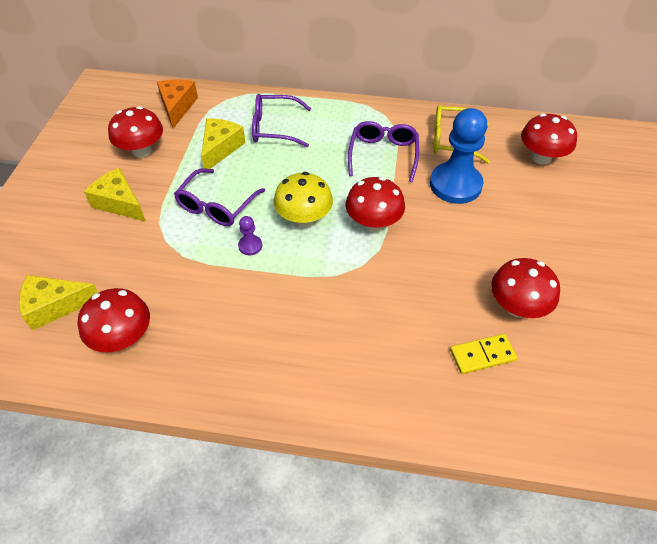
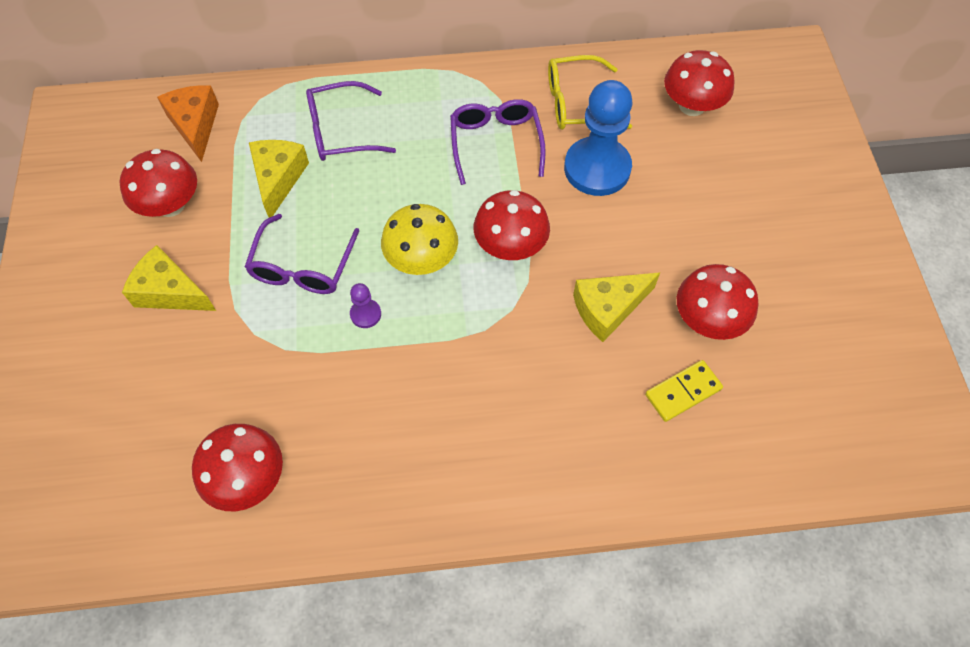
camera: 15 degrees left, 10 degrees up
yellow cheese [19,275,98,331] -> yellow cheese moved to [573,273,660,342]

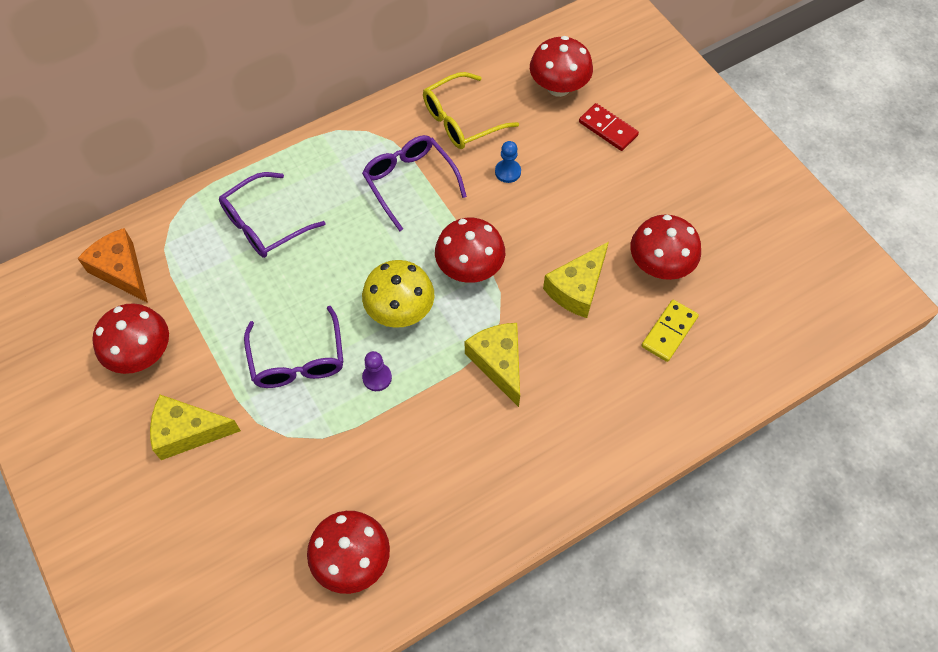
camera: 25 degrees left, 0 degrees up
yellow cheese [249,140,309,217] -> yellow cheese moved to [465,323,520,407]
blue pawn [564,80,632,196] -> blue pawn [495,141,521,183], size x0.42
none -> red domino [579,103,639,151]

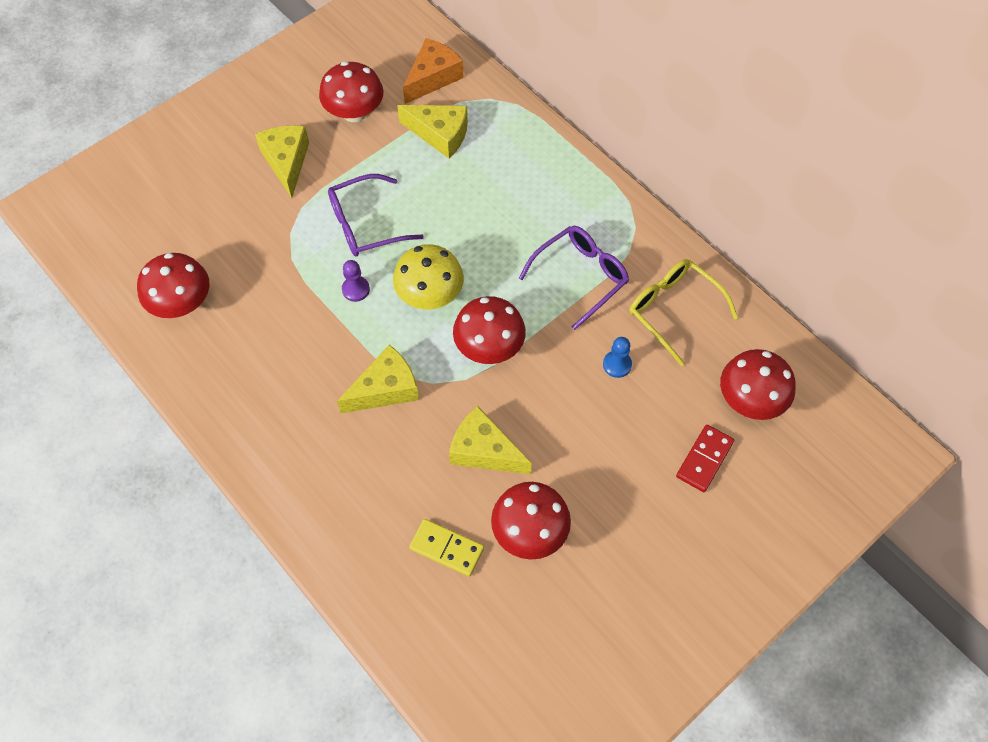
camera: 80 degrees right, 0 degrees up
purple glasses [219,172,326,258] -> none
none -> yellow cheese [397,105,468,159]

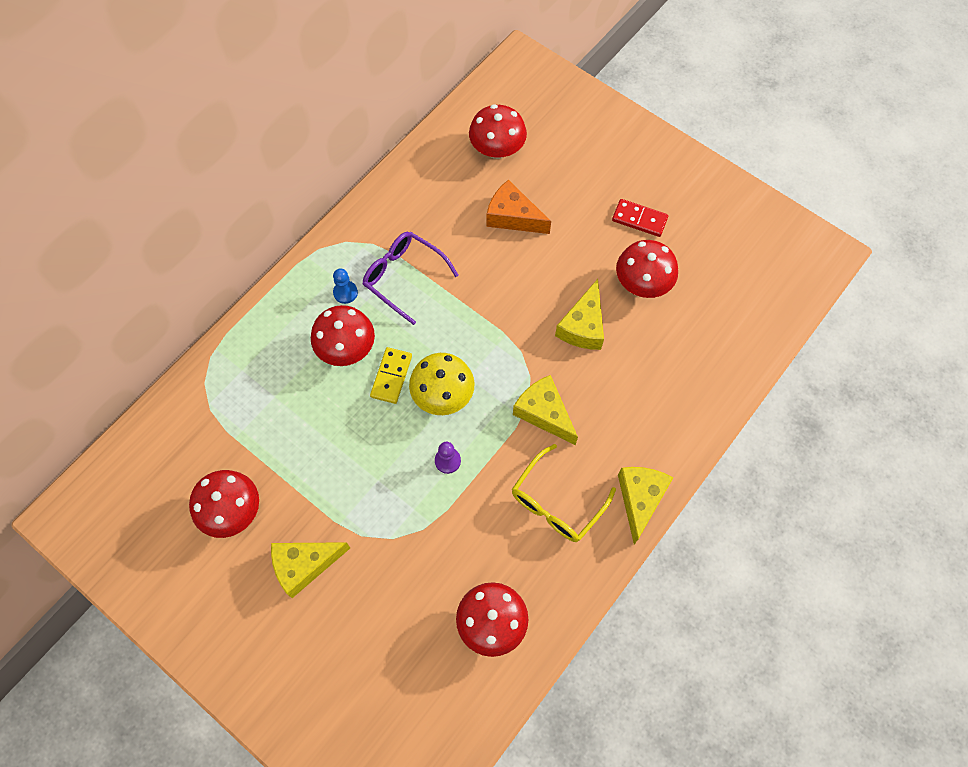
camera: 100 degrees left, 5 degrees up
purple glasses [328,174,424,257] -> none
yellow cheese [397,105,468,159] -> yellow cheese moved to [618,467,673,545]
orange cheese [403,38,464,104] -> orange cheese moved to [487,180,551,234]
yellow domino [409,519,484,577] -> yellow domino moved to [370,347,412,404]
red mushroom [453,296,526,364] -> red mushroom moved to [311,305,375,366]
blue pawn [603,337,632,378] -> blue pawn moved to [333,268,358,304]
yellow glasses [629,259,738,366] -> yellow glasses moved to [512,444,616,542]
red domino [676,425,734,492] -> red domino moved to [612,199,668,237]

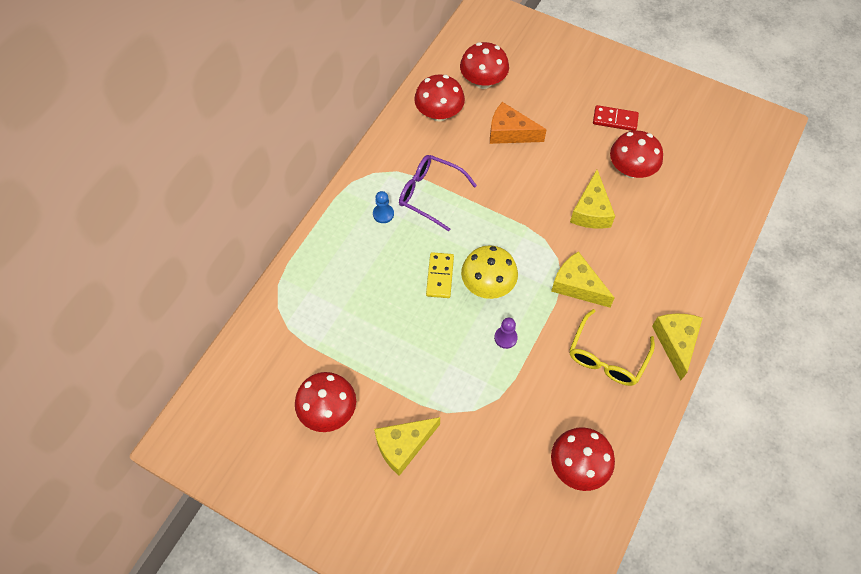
camera: 10 degrees left, 5 degrees down
red mushroom [311,305,375,366] -> red mushroom moved to [414,74,465,122]

